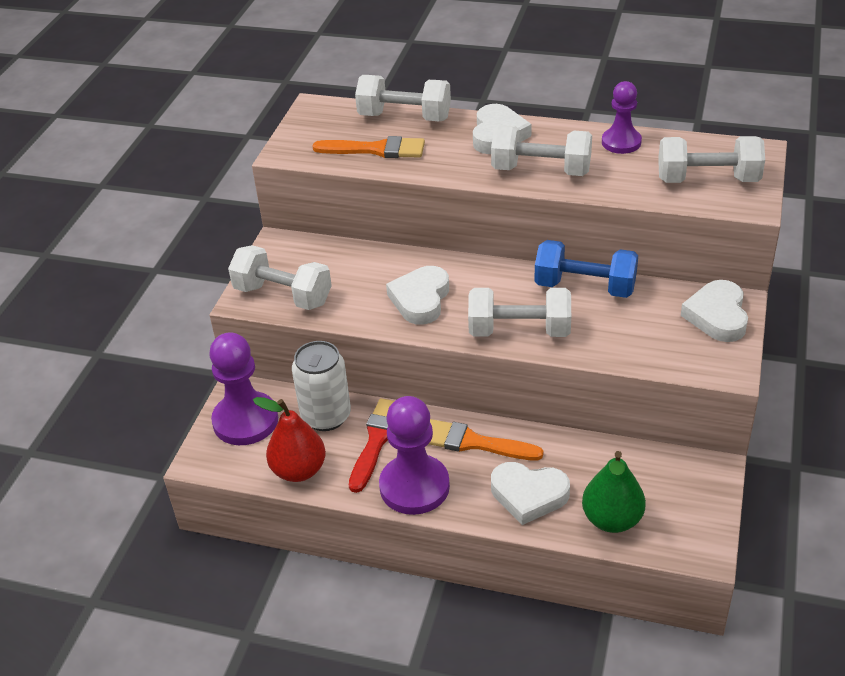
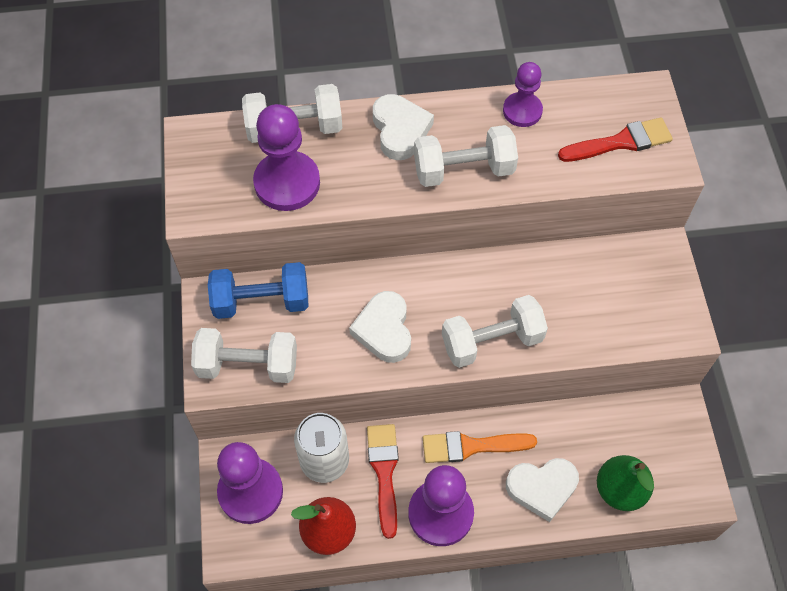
camera: 25 degrees left, 20 degrees up
orange brush [313,136,425,158] -> purple pawn [253,104,320,211]
blue dumbbell [535,240,638,298] -> blue dumbbell moved to [208,262,309,319]
white dumbbell [658,136,765,183] -> red brush [558,117,673,162]
white heart [681,280,748,342] -> none

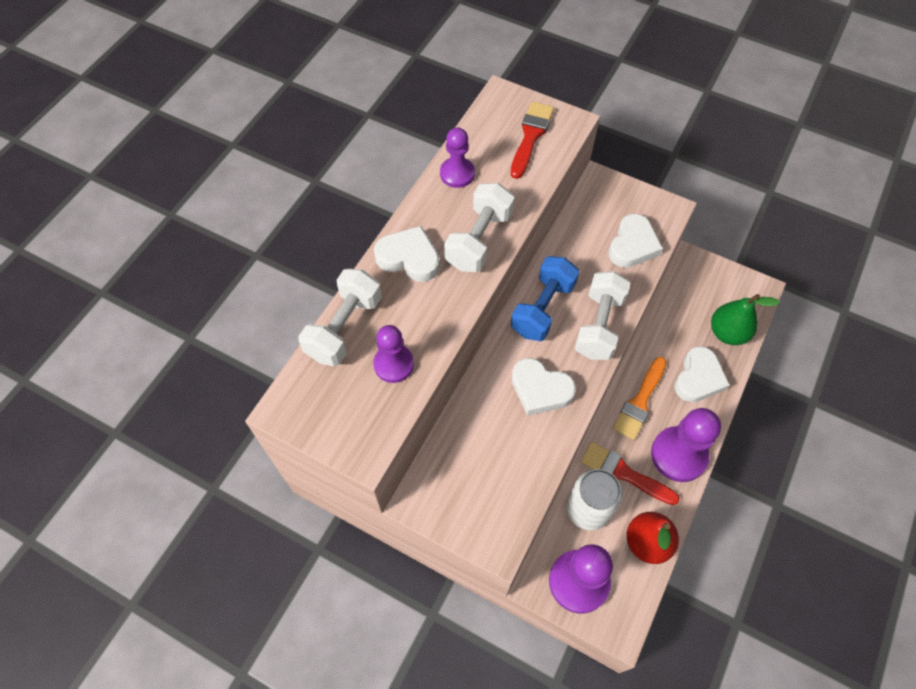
camera: 55 degrees left, 0 degrees up
white dumbbell [191,328,297,383] -> none
blue dumbbell [208,262,309,319] -> blue dumbbell moved to [511,256,579,341]
purple pawn [253,104,320,211] -> purple pawn [373,325,414,383], size x0.62
none -> white heart [608,214,663,268]

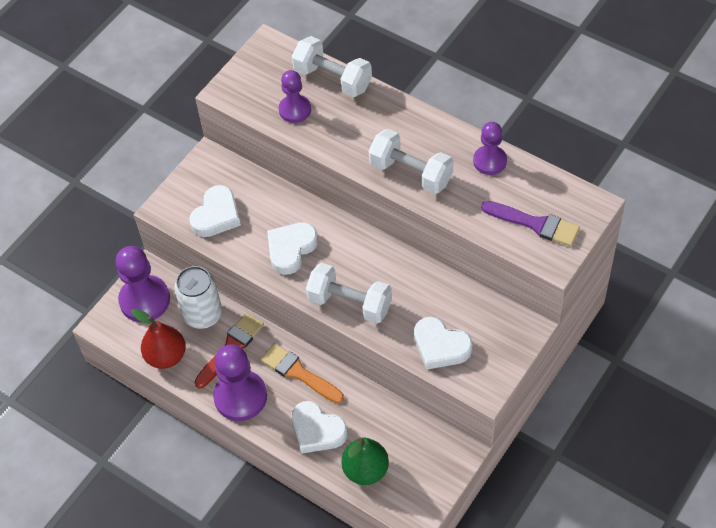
camera: 100 degrees right, 5 degrees down
white heart [374,226,440,282] -> white heart moved to [189,185,241,237]
red brush [510,101,554,179] -> purple brush [481,201,580,246]
blue dumbbell [511,256,579,341] -> none

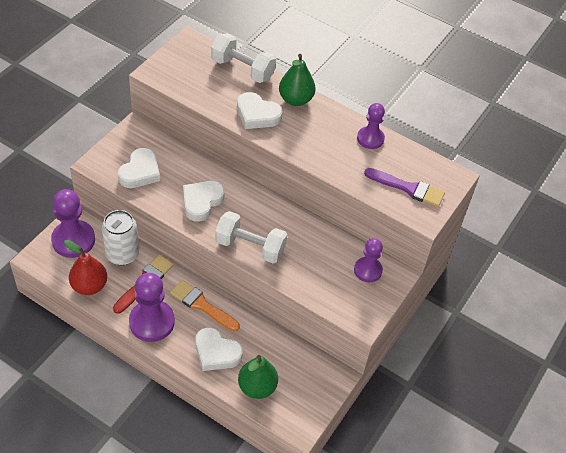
camera: 10 degrees left, 5 degrees down
purple pawn [279,70,311,123] -> purple pawn moved to [354,238,383,282]
white dumbbell [369,129,453,194] -> none
white heart [414,317,472,370] -> white heart moved to [237,92,282,129]
none -> green pear [279,54,316,106]

